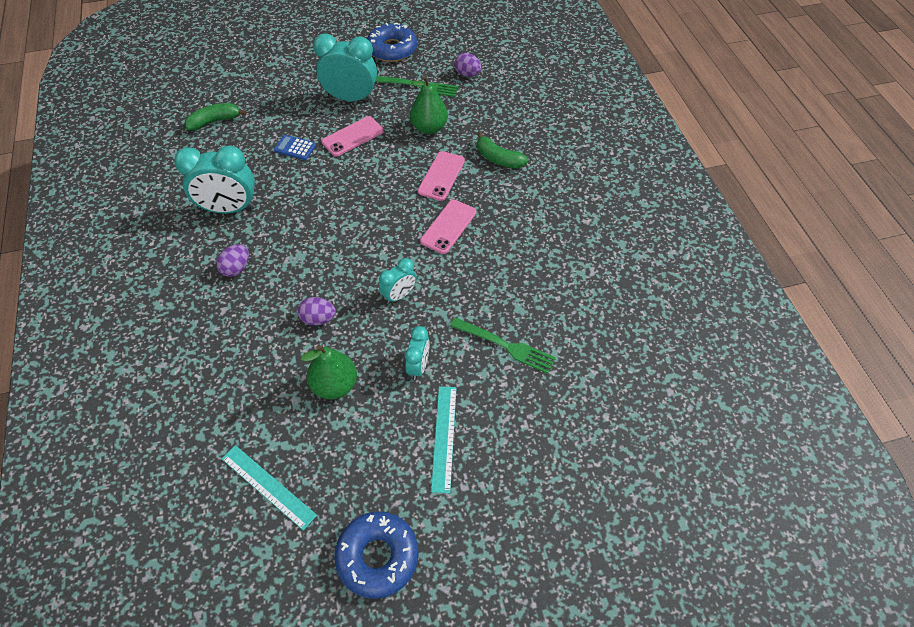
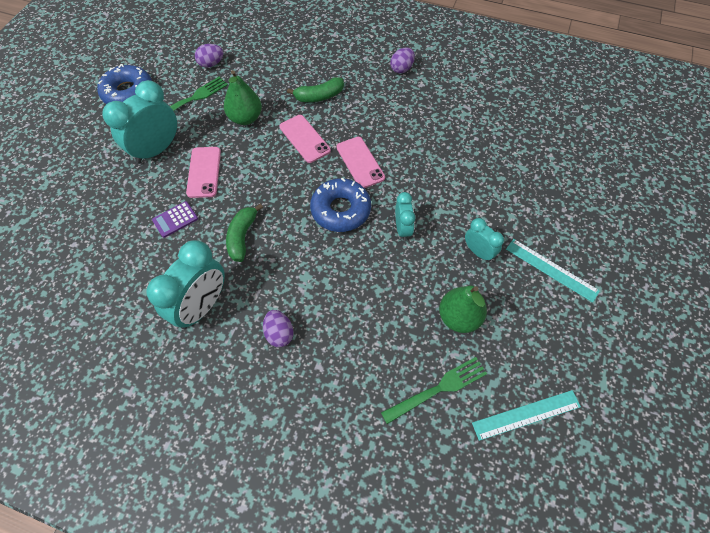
camera: 55 degrees left, 5 degrees up
green banana [185,103,247,130] -> green banana moved to [226,204,263,262]
blue calculator [274,135,316,160] -> purple calculator [152,201,198,238]
purple egg [297,297,336,325] -> purple egg moved to [390,47,415,74]
blue donut [334,511,419,599] -> blue donut moved to [310,178,371,232]
green fork [450,317,556,374] -> green fork moved to [381,357,487,424]

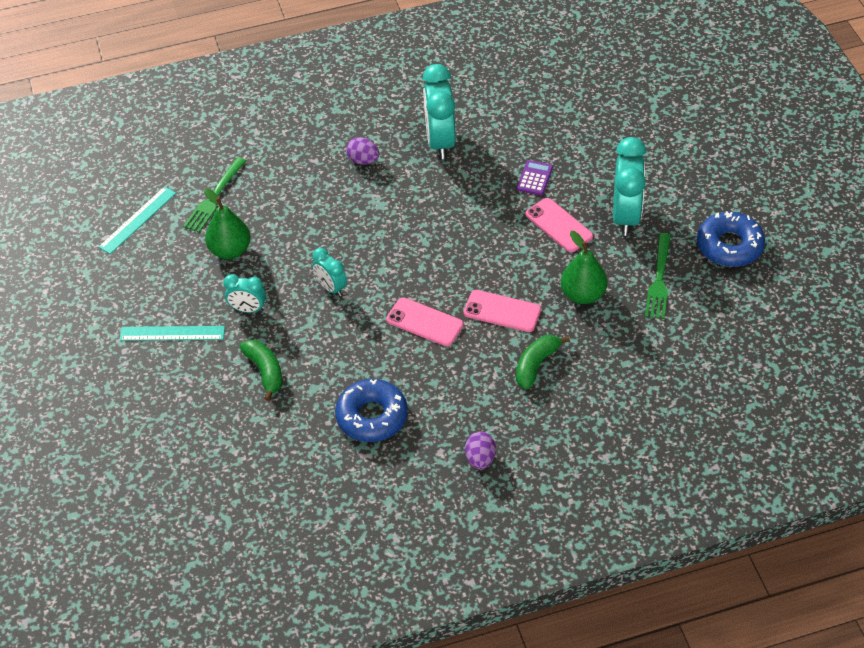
camera: 145 degrees right, 10 degrees down
purple egg [195,44,223,68] -> none
green banana [226,204,263,262] -> green banana moved to [240,340,282,401]
blue donut [310,178,371,232] -> blue donut moved to [335,379,408,442]

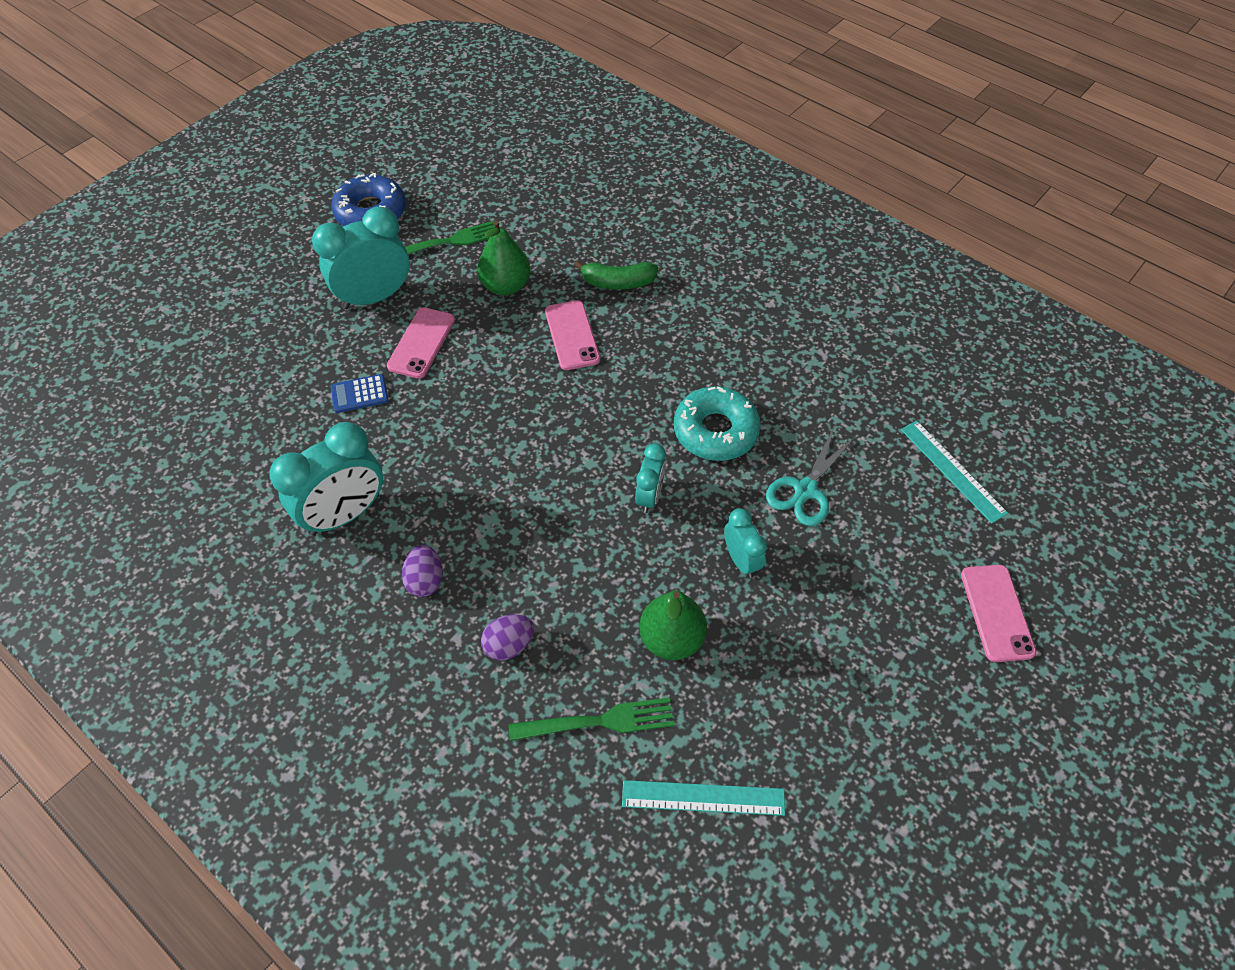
camera: 125 degrees left, 5 degrees up
turquoise ruler [120,326,225,341] -> turquoise ruler moved to [901,420,1008,524]
green banana [240,340,282,401] -> turquoise scissors [766,428,855,526]
blue donut [335,379,408,442] -> none
pink phone [386,297,464,346] -> pink phone moved to [961,565,1036,662]
purple egg [465,431,496,469] -> purple egg moved to [481,614,534,661]
purple calculator [517,160,553,196] -> blue calculator [331,374,389,413]
none -> turquoise donut [674,386,761,461]

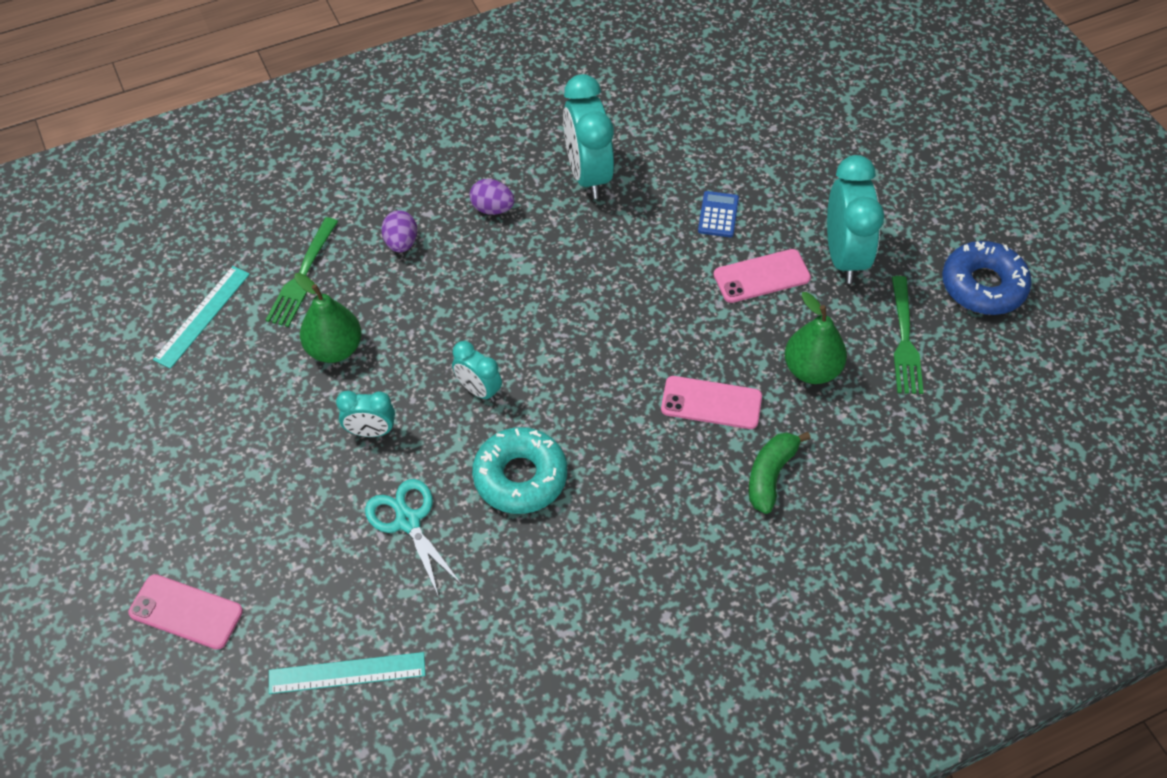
camera: 115 degrees right, 0 degrees up
pink phone [387,307,455,378] -> pink phone turned 60 degrees counterclockwise [714,249,811,303]

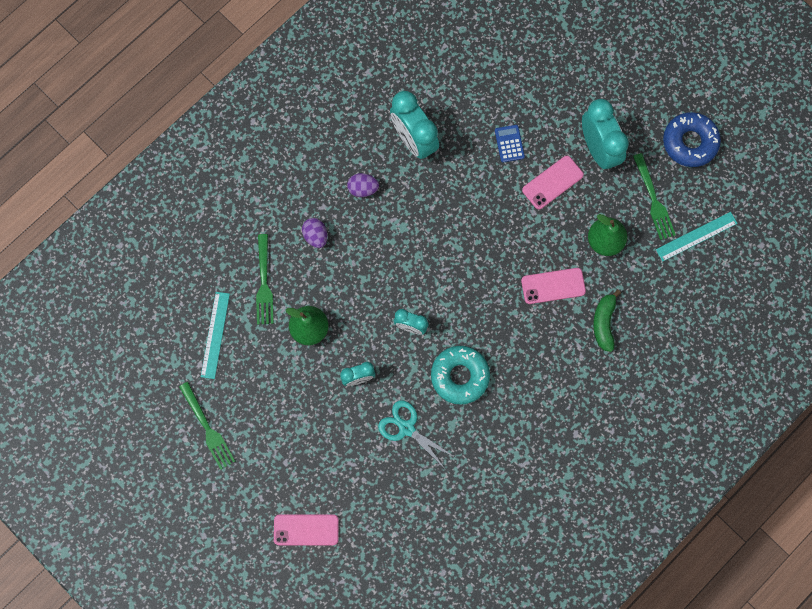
camera: 20 degrees left, 20 degrees up
turquoise ruler [269,652,426,694] -> turquoise ruler moved to [656,212,738,262]
none -> green fork [179,382,235,470]

